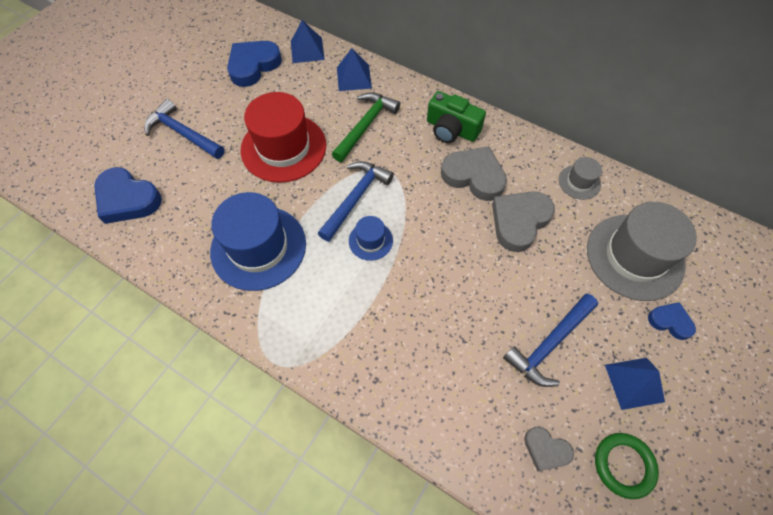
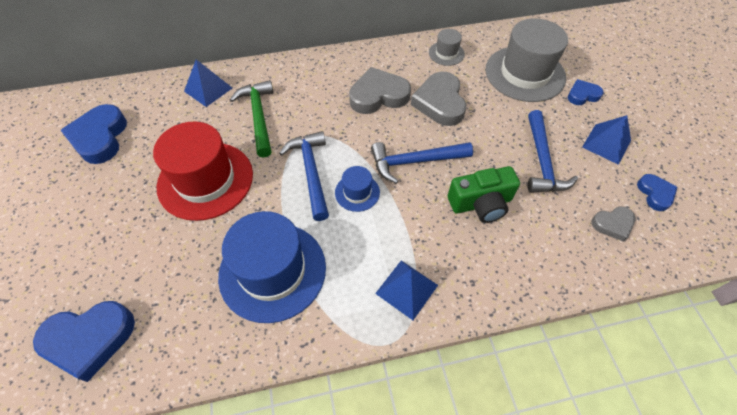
camera: 45 degrees left, 5 degrees down
blue hammer [144,99,225,159] -> blue hammer moved to [371,142,473,184]
blue pyramid [291,20,325,63] -> blue pyramid moved to [375,261,438,320]
green camera [427,91,486,143] -> green camera moved to [448,166,520,223]
green ring [595,433,659,499] -> blue heart [637,174,677,211]

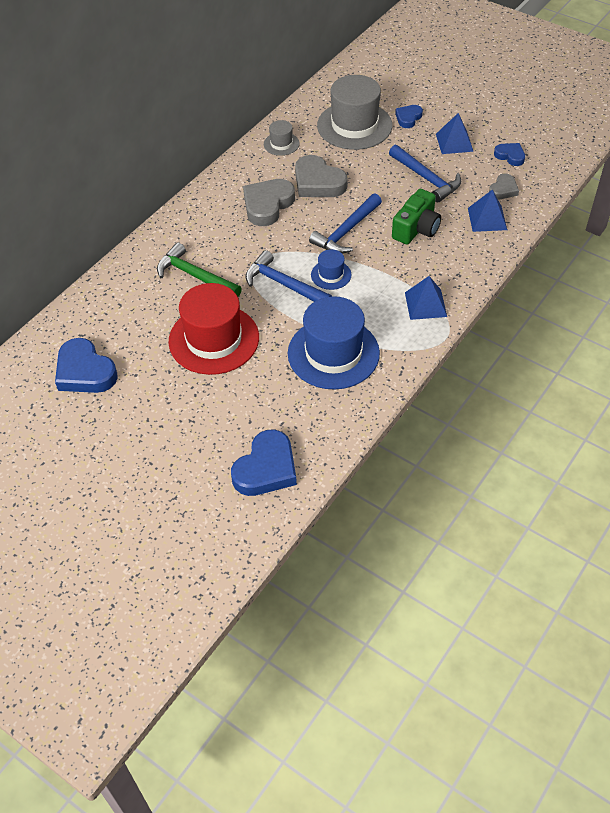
camera: 40 degrees left, 5 degrees down
blue pyramid [184,59,232,107] -> blue pyramid moved to [468,189,507,232]

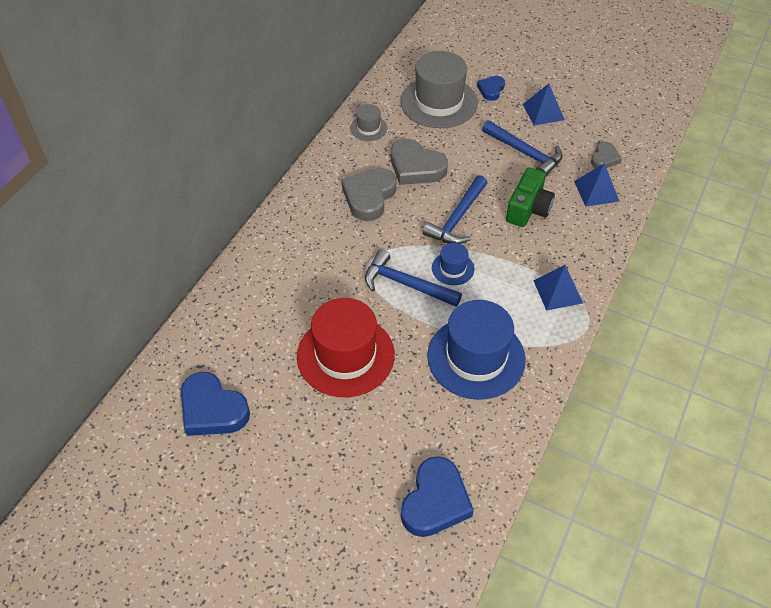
camera: 10 degrees left, 0 degrees up
green hammer [157,242,242,297] -> none
blue heart [494,143,525,166] -> none

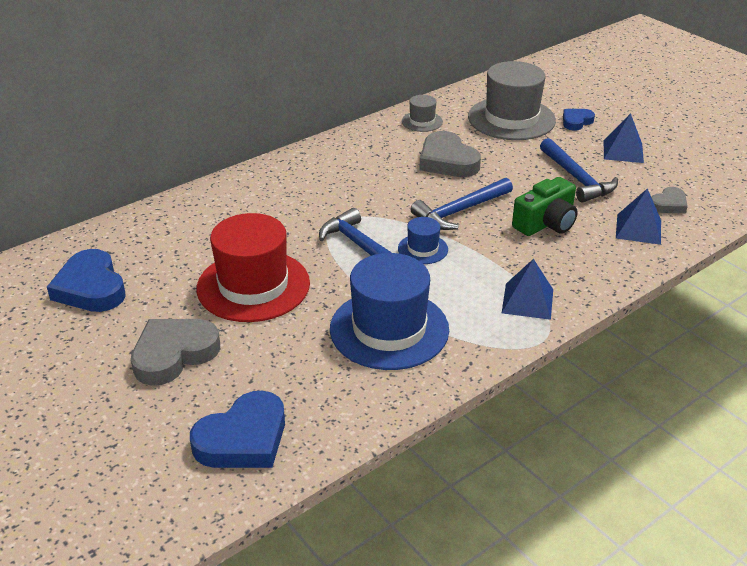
camera: 25 degrees right, 15 degrees down
grey heart [341,168,397,221] -> grey heart moved to [131,319,220,386]

